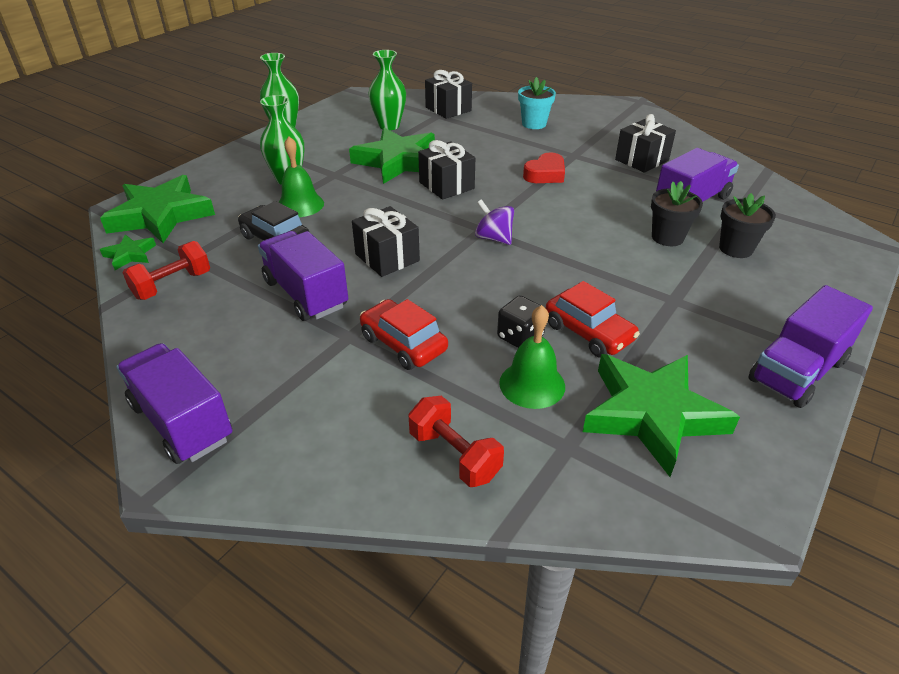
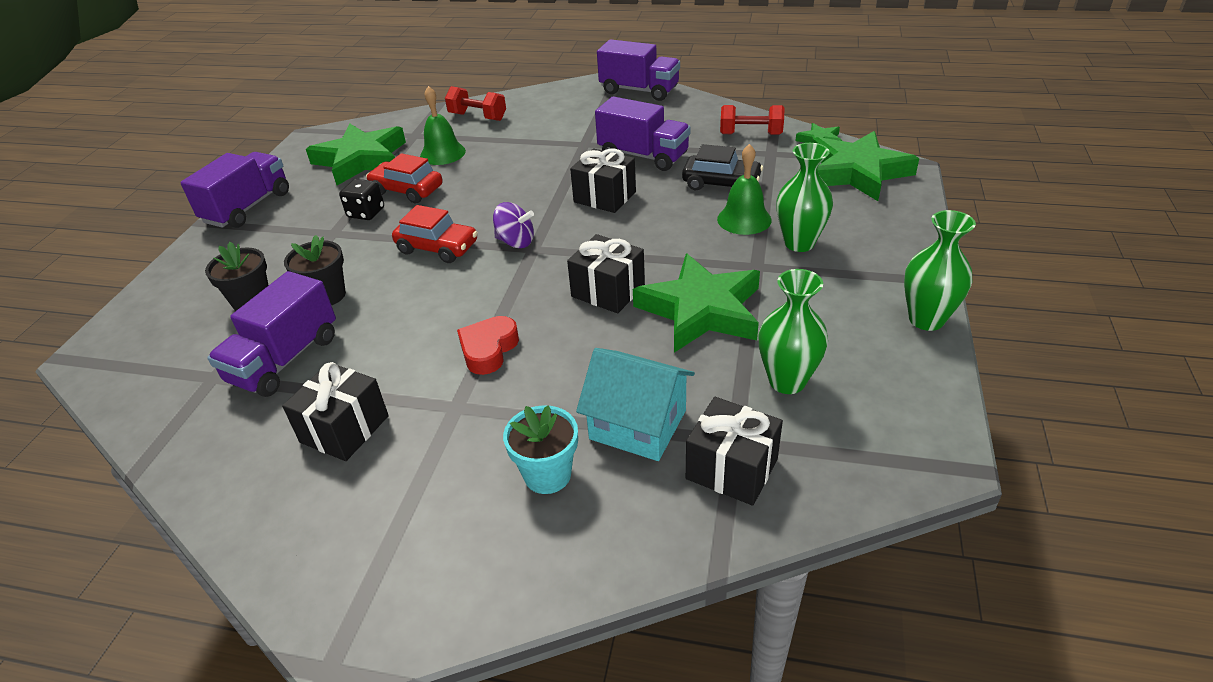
camera: 160 degrees right, 0 degrees up
red dumbbell [123,241,210,300] -> red dumbbell turned 75 degrees clockwise [720,105,784,135]
red car [360,299,448,370] -> red car moved to [392,205,478,263]
black dice [497,296,545,348] -> black dice moved to [339,179,384,220]
none -> turquoise house [576,348,695,461]

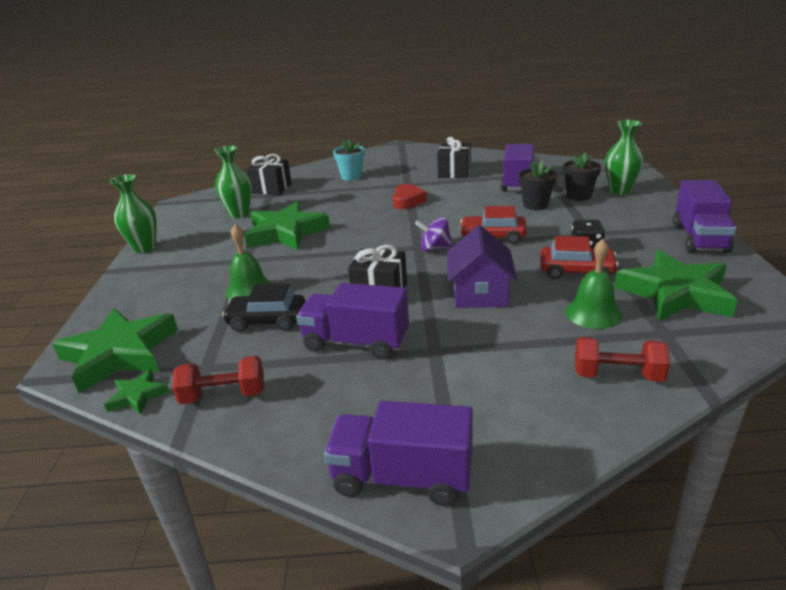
camera: 165 degrees right, 10 degrees down
black gift [567,234,645,313] -> none
turquoise house [576,348,695,461] -> none
green vase [776,143,833,252] -> green vase moved to [605,120,644,195]
none -> purple house [447,225,517,308]

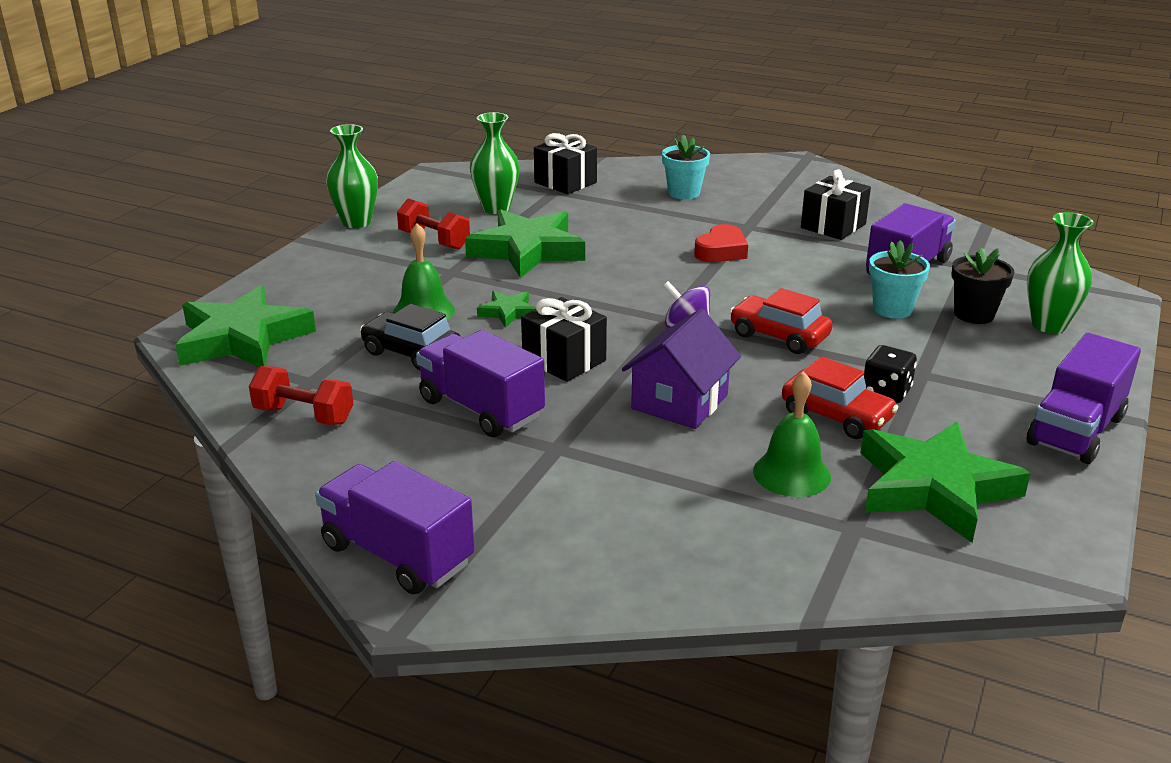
camera: 25 degrees right, 0 degrees up
green star [104,369,169,415] -> green star moved to [477,291,536,328]
black flower pot [519,160,557,210] -> turquoise flower pot [869,240,930,319]
red dumbbell [575,337,670,382] -> red dumbbell moved to [397,198,470,250]

